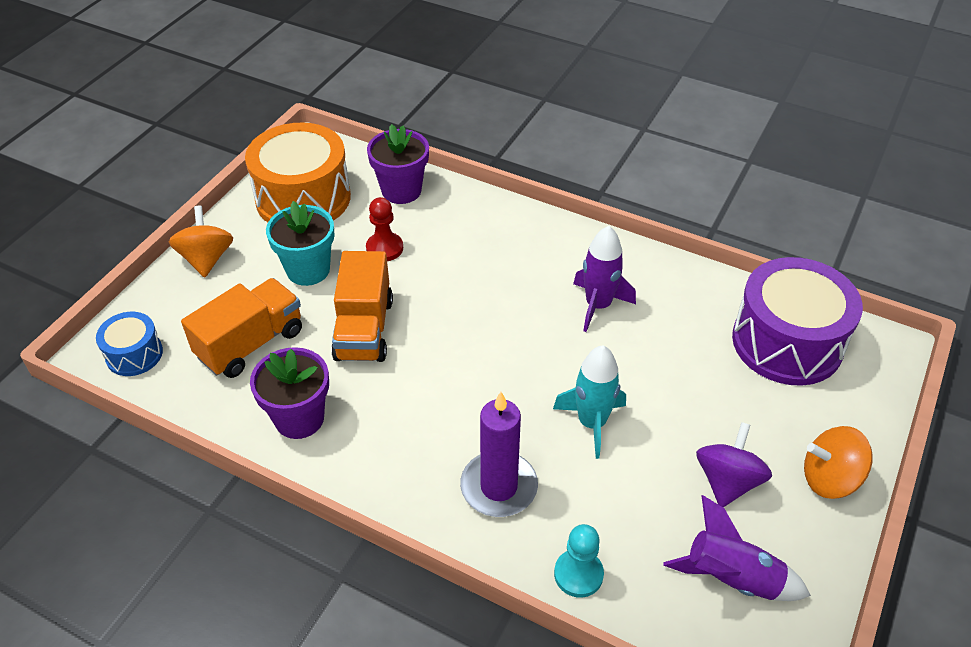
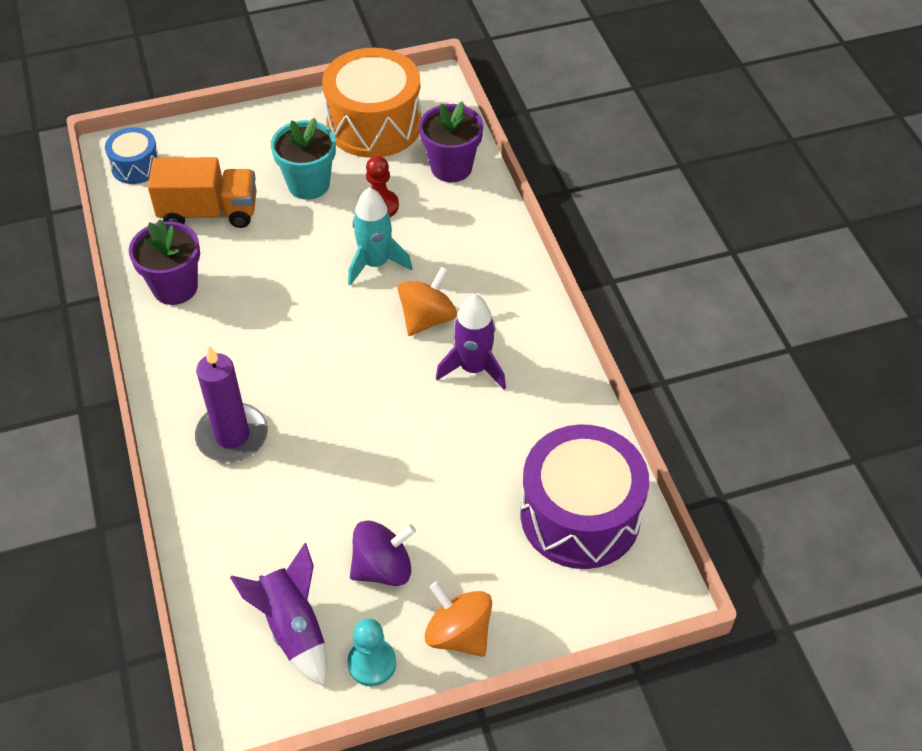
camera: 45 degrees right, 5 degrees up
orange spinning top [169,206,233,277] -> orange spinning top moved to [398,266,457,336]
orange truck [331,251,393,362] -> none
turquoise rocket [553,345,626,459] -> turquoise rocket moved to [348,187,413,286]
turquoise pawn [554,524,604,598] -> turquoise pawn moved to [347,618,396,686]

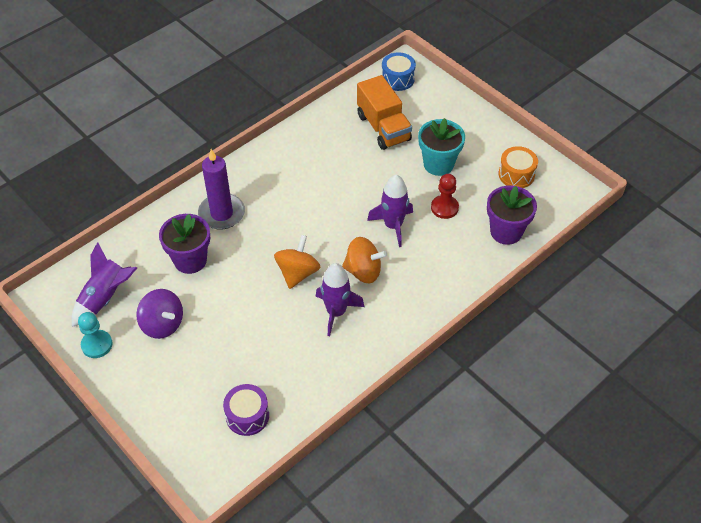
camera: 65 degrees right, 0 degrees up
purple flower pot [129,219,200,305] -> purple flower pot moved to [159,214,210,274]
orange drum [322,48,421,158] -> orange drum [499,146,538,188], size x0.50
turquoise rocket [348,187,413,286] -> purple rocket [367,174,413,247]
orange spinning top [425,581,492,657] -> orange spinning top moved to [274,235,321,289]
purple drum [520,424,649,569] -> purple drum [223,384,269,436], size x0.50

